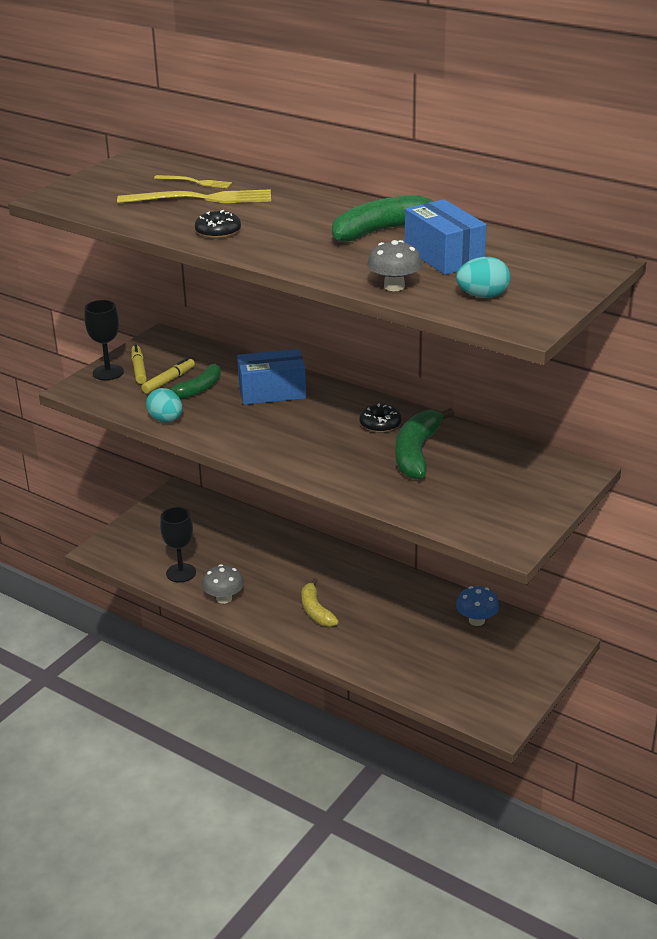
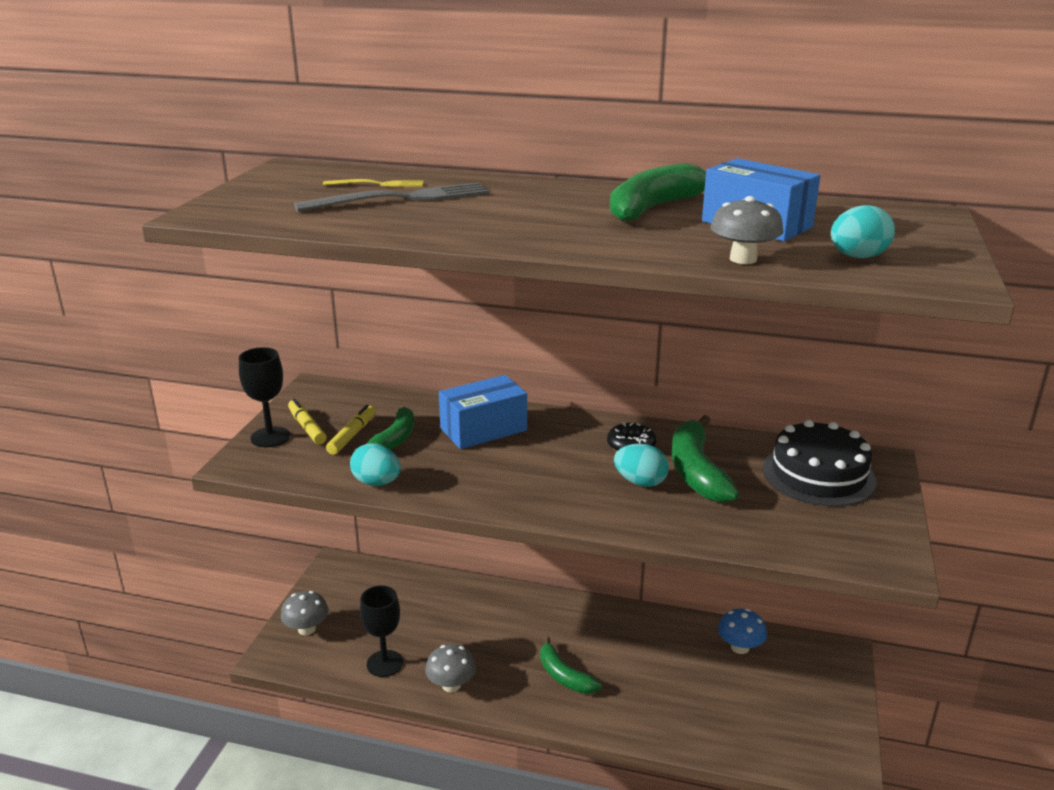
camera: 20 degrees left, 5 degrees down
yellow fork [117,189,271,204] -> grey fork [294,182,490,212]
black donut [195,210,241,239] -> none
yellow banana [301,578,339,627] -> green banana [540,636,602,694]
none -> grey mushroom [281,591,329,635]
none -> turquoise egg [614,444,669,487]
none -> black cake [763,420,877,506]

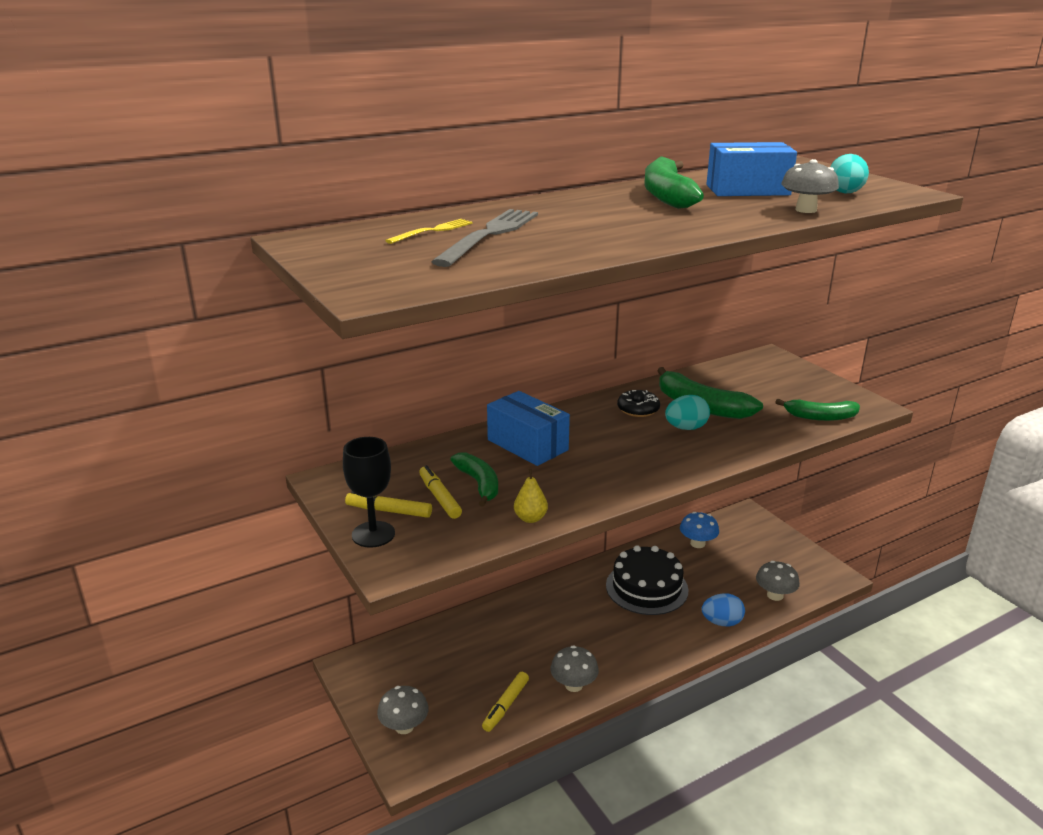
camera: 45 degrees left, 0 degrees up
turquoise egg [350,443,401,486] -> yellow pear [514,469,548,523]
black goblet [360,585,403,677] -> yellow marker [482,672,529,732]
blue box [439,375,527,449] -> blue box turned 60 degrees counterclockwise [487,391,570,466]
green banana [540,636,602,694] -> green banana moved to [775,399,860,421]
black cake [763,420,877,506] -> black cake moved to [606,545,689,615]
none -> blue egg [701,593,745,626]
none -> grey mushroom [756,561,800,601]

